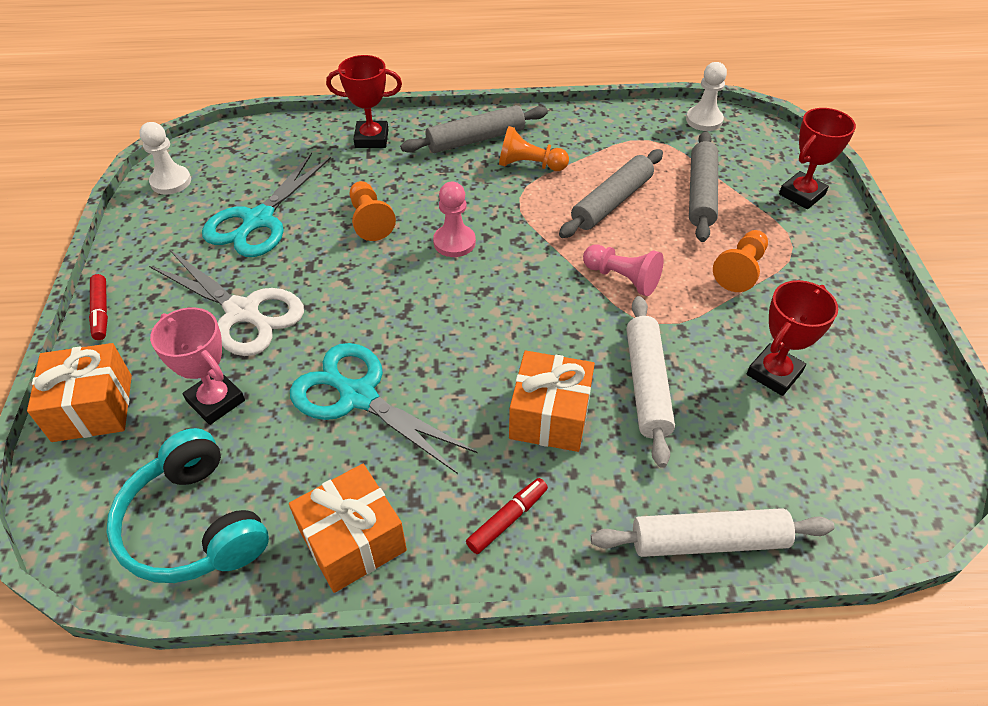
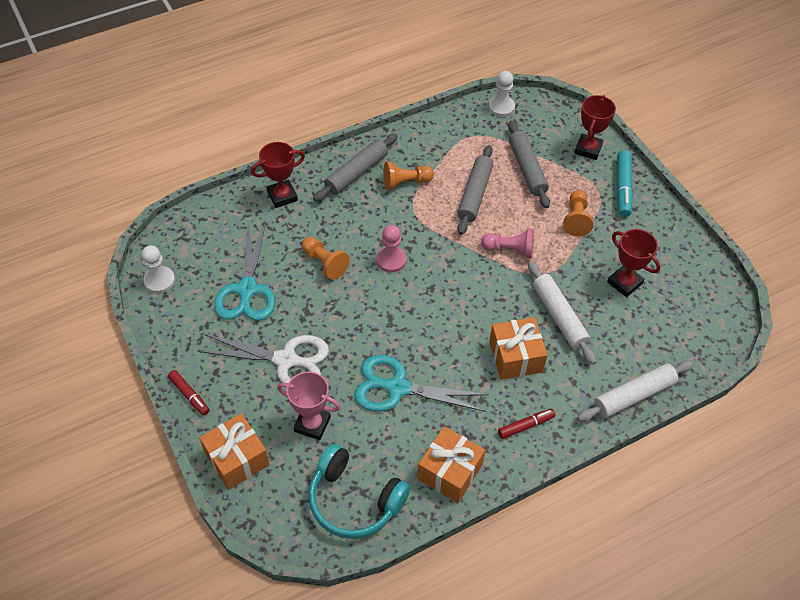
camera: 25 degrees left, 5 degrees up
red marker [466,478,548,554] -> red marker turned 45 degrees clockwise [498,409,555,439]
red trophy [747,280,838,396] -> red trophy turned 60 degrees counterclockwise [607,229,661,297]
none -> turquoise marker [617,150,633,217]

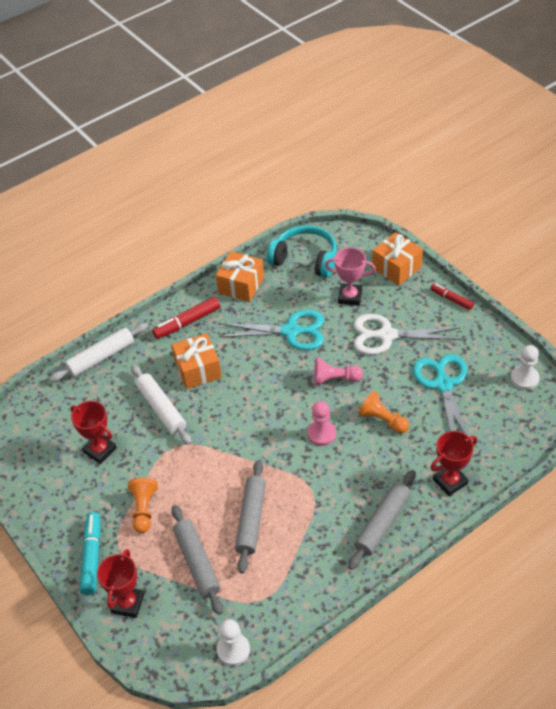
camera: 175 degrees right, 5 degrees down
orange pawn [383,162,434,190] -> none
pink pawn [481,228,534,258] -> pink pawn moved to [314,358,363,386]
red marker [498,409,555,439] -> red marker [152,297,220,339], size x1.56

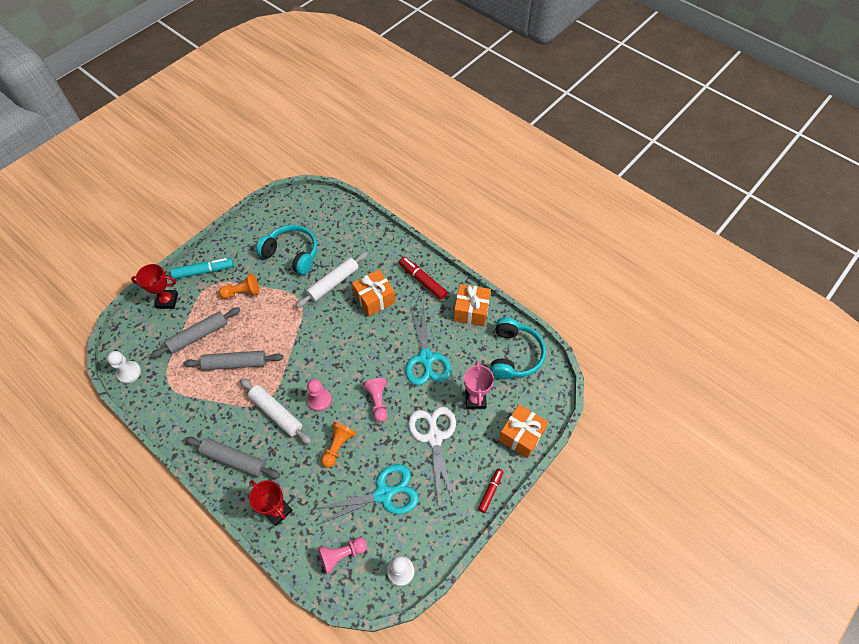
camera: 75 degrees right, 10 degrees up
white rolling pin [50,323,148,382] -> white rolling pin moved to [240,378,311,444]
red trophy [70,401,117,464] -> turquoise headphones [256,225,317,275]
none -> pink pawn [318,537,367,574]

